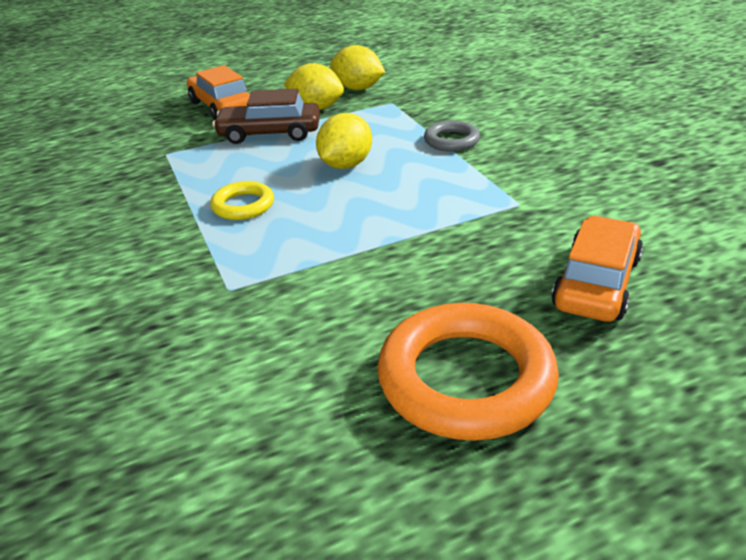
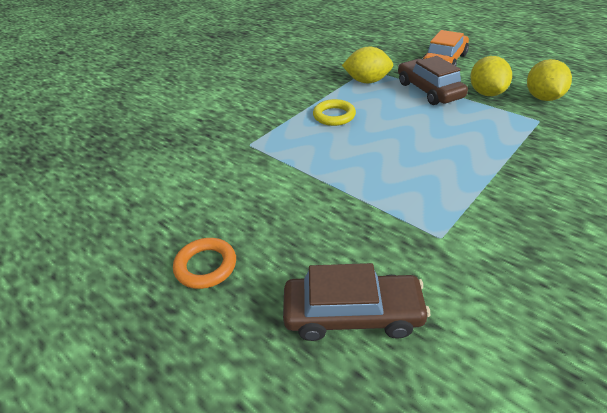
camera: 65 degrees right, 5 degrees up
yellow lemon [316,113,372,169] -> yellow lemon moved to [342,46,393,83]
orange ring [377,303,559,441] -> orange ring [173,238,236,289], size x0.52
grey ring [424,120,480,152] -> none
orange car [552,216,643,322] -> brown car [283,263,430,341]

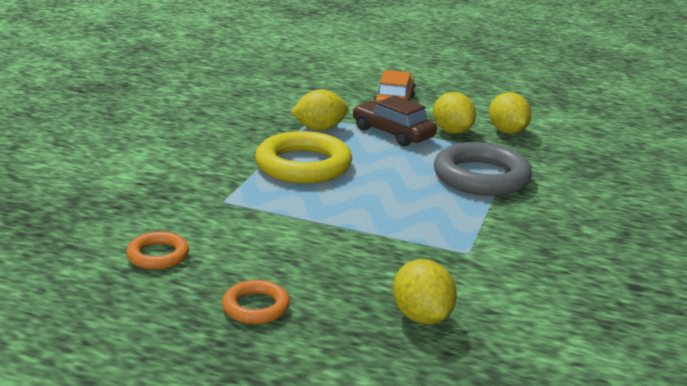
camera: 25 degrees left, 15 degrees down
brown car [283,263,430,341] -> yellow lemon [393,259,457,324]
yellow ring [313,99,356,126] -> yellow ring [255,131,352,184], size x1.94
none -> orange ring [126,232,189,270]
none -> grey ring [434,142,532,196]

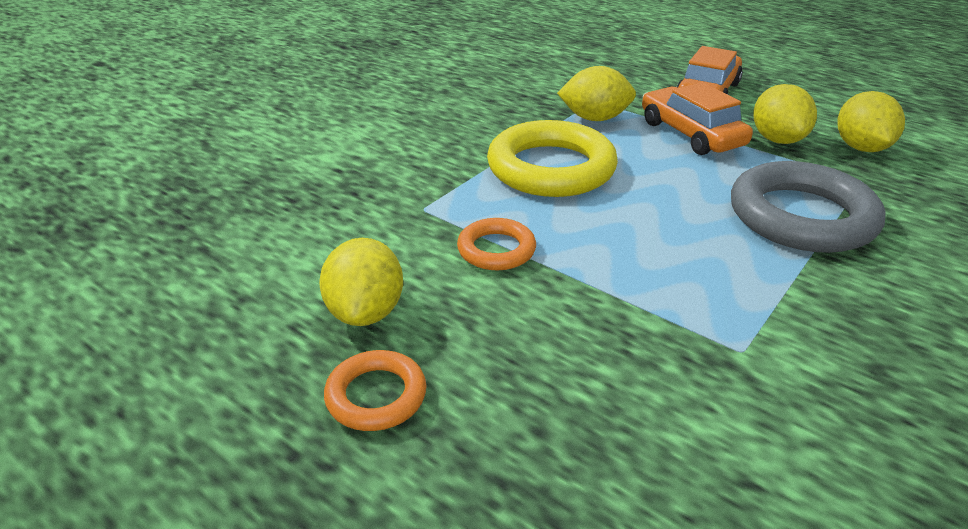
camera: 20 degrees right, 10 degrees up
orange ring [126,232,189,270] -> orange ring moved to [457,218,536,270]
brown car [352,96,437,146] -> orange car [642,82,753,155]
yellow lemon [393,259,457,324] -> yellow lemon moved to [319,238,403,326]

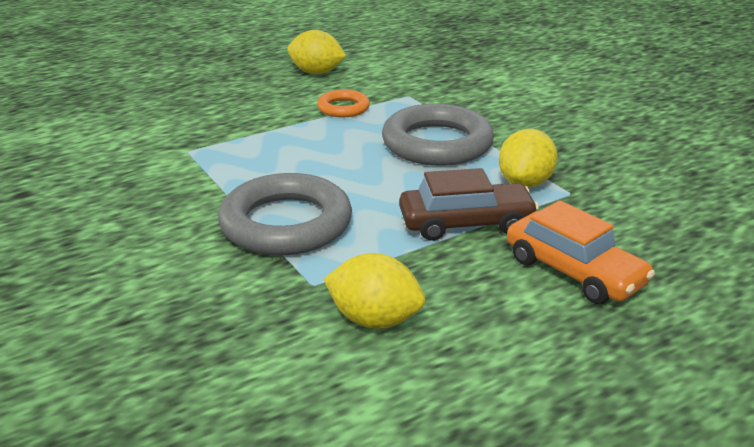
camera: 110 degrees right, 5 degrees down
orange ring [324,350,427,431] -> none
yellow ring [487,120,618,197] -> grey ring [382,104,494,166]
orange car [642,82,753,155] -> brown car [399,168,539,241]
yellow lemon [753,84,817,144] -> none

